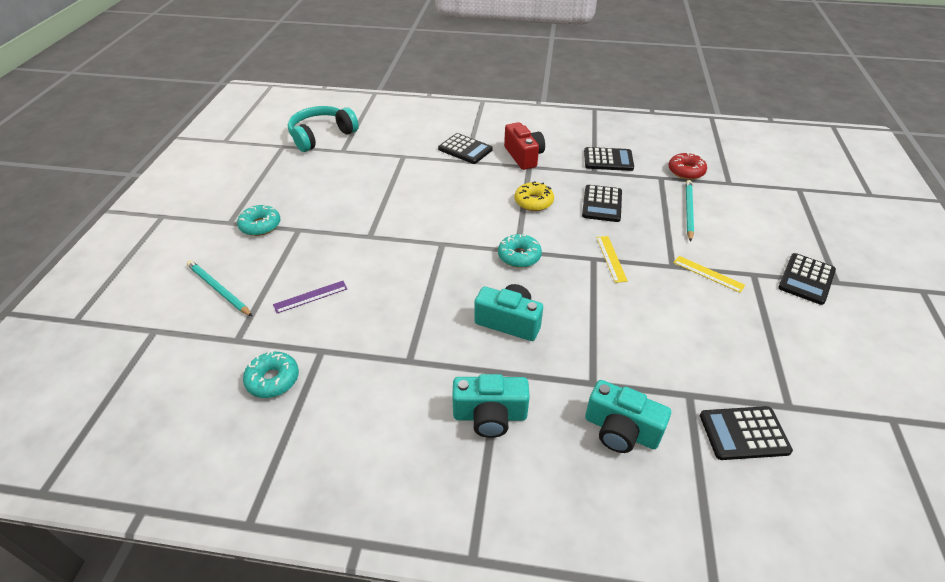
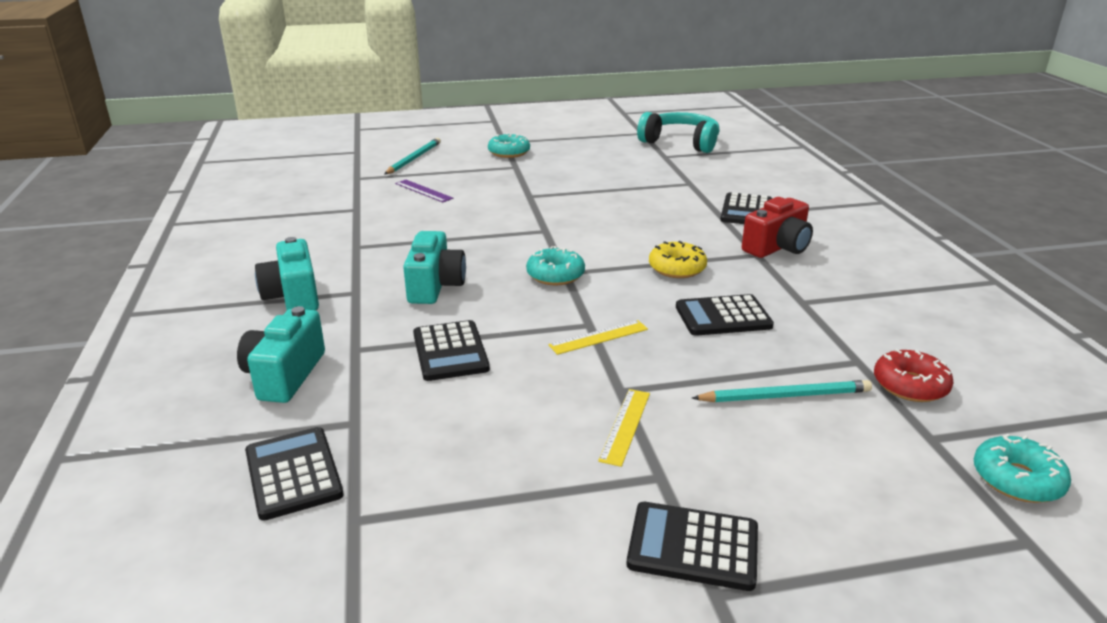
camera: 70 degrees right, 15 degrees down
turquoise donut [243,350,299,398] -> turquoise donut moved to [974,434,1071,503]
black calculator [584,147,634,171] -> black calculator moved to [413,320,490,381]

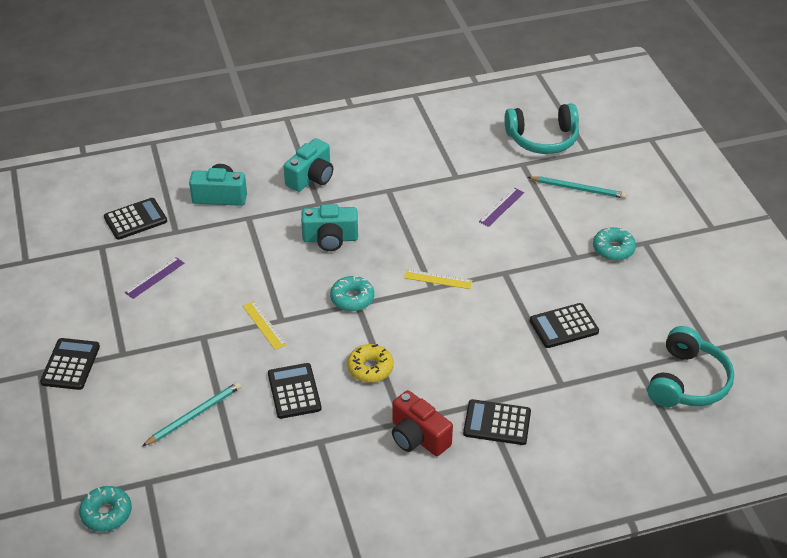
camera: 85 degrees right, 15 degrees up
turquoise camera [255,237,319,311] -> turquoise camera turned 150 degrees clockwise [284,138,333,192]
black calculator [413,320,490,381] -> black calculator moved to [530,303,599,348]
yellow ruler [598,389,650,467] -> yellow ruler moved to [404,269,472,289]
turquoise pencil [692,380,872,402] -> turquoise pencil turned 120 degrees counterclockwise [142,382,241,446]
red donut [874,349,954,402] -> none
none -> purple ruler [125,257,184,299]
none -> turquoise headphones [504,103,579,154]

